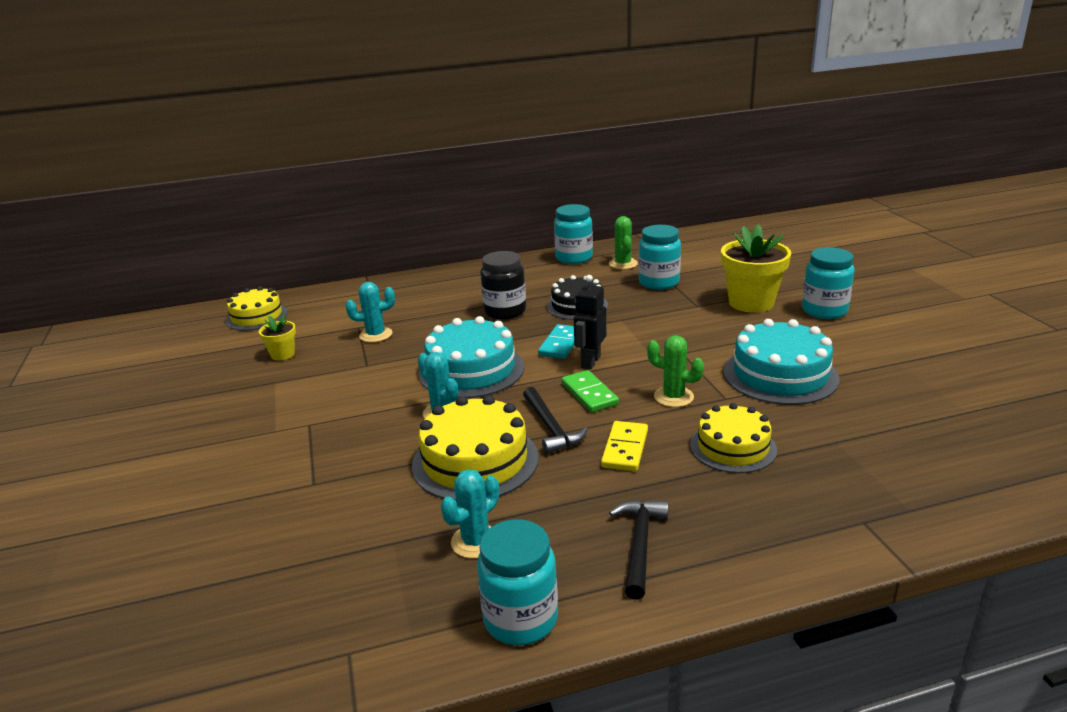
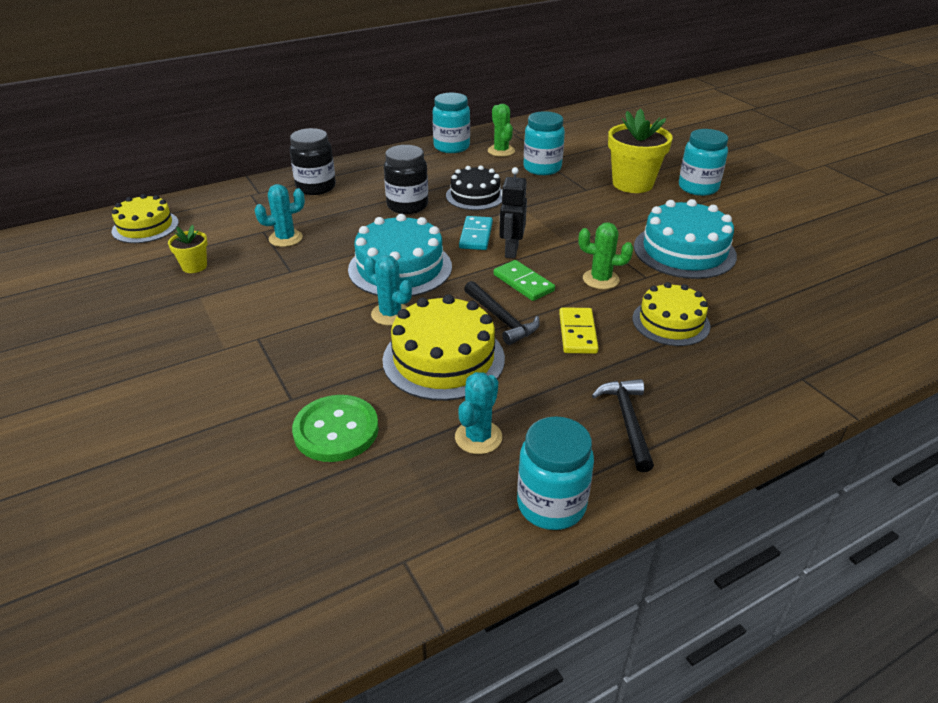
camera: 15 degrees left, 10 degrees up
none -> black jar [290,128,336,195]
none -> green button [292,395,379,462]

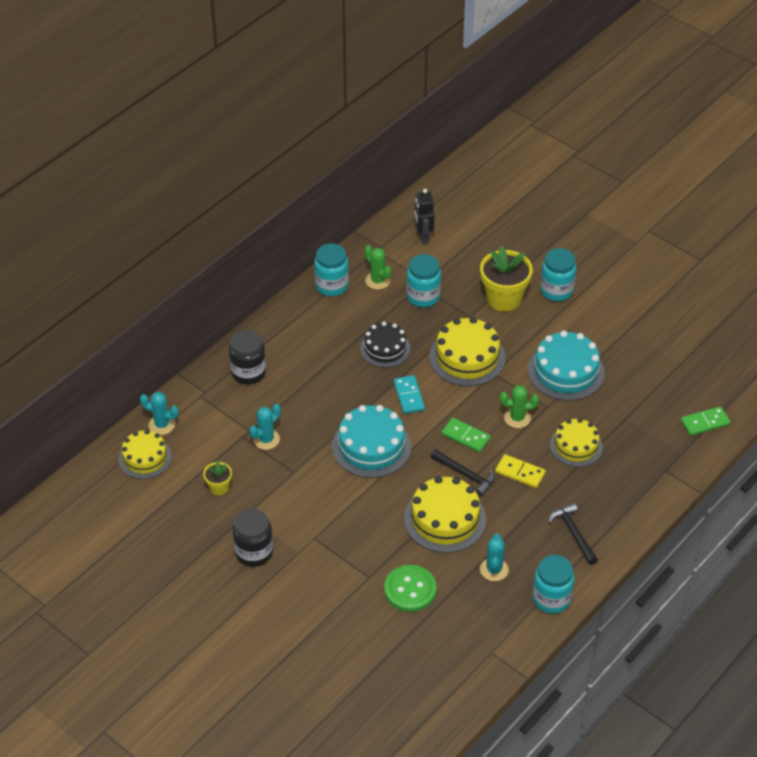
camera: 20 degrees left, 10 degrees up
turquoise cactus [364,255,412,325] -> turquoise cactus moved to [140,392,179,435]
black jar [384,145,428,214] -> black jar moved to [233,509,273,567]
black robot [499,167,527,259] -> black robot moved to [415,189,434,243]
yellow domino [559,307,599,354] -> yellow domino turned 45 degrees counterclockwise [495,454,546,488]
none -> yellow cake [429,317,506,386]
none -> green domino [681,406,730,436]

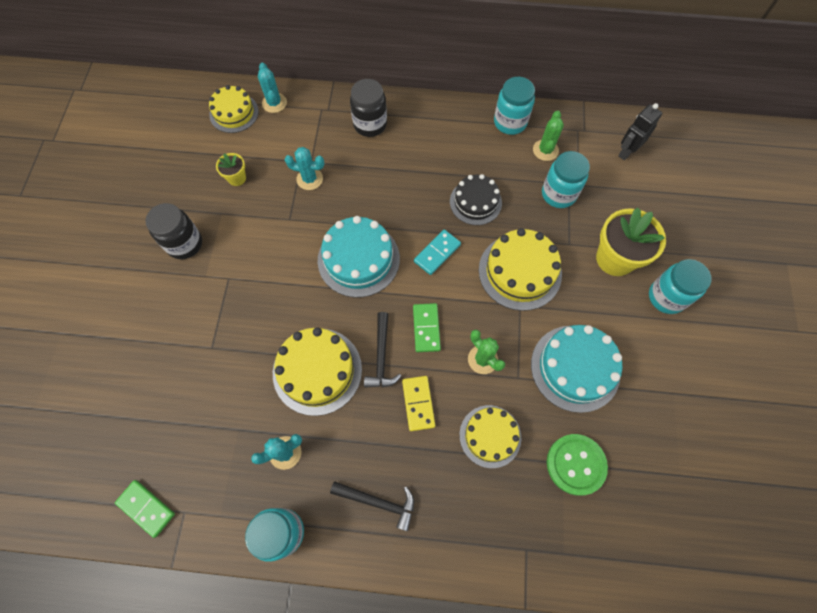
camera: 55 degrees right, 20 degrees up
green button [384,565,437,612] -> green button moved to [547,434,608,496]
black hammer [548,503,598,565] -> black hammer turned 75 degrees clockwise [330,481,414,531]
green domino [681,406,730,436] -> green domino moved to [115,480,175,538]

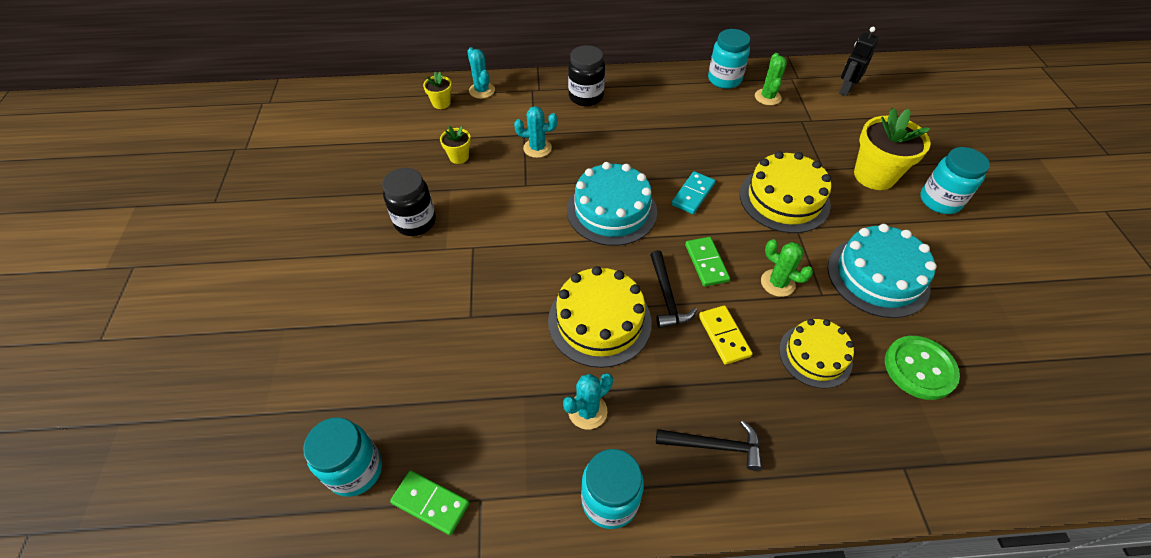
camera: 10 degrees left, 15 degrees down
yellow cake [209,85,259,133] -> yellow flower pot [423,72,452,109]
black cake [450,174,502,225] -> none
turquoise jar [542,151,590,208] -> turquoise jar moved to [303,417,382,497]

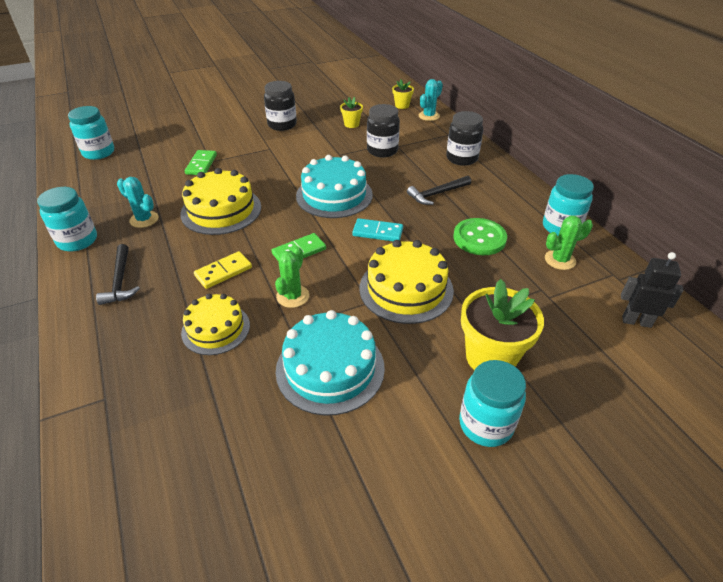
camera: 70 degrees right, 10 degrees down
green domino [390,470,469,535] -> green domino moved to [185,150,217,175]
turquoise cactus [514,106,557,158] -> black jar [367,104,400,157]
black hammer [650,250,697,328] -> black hammer moved to [407,176,471,205]
green button [885,336,960,400] -> green button moved to [454,218,507,255]

